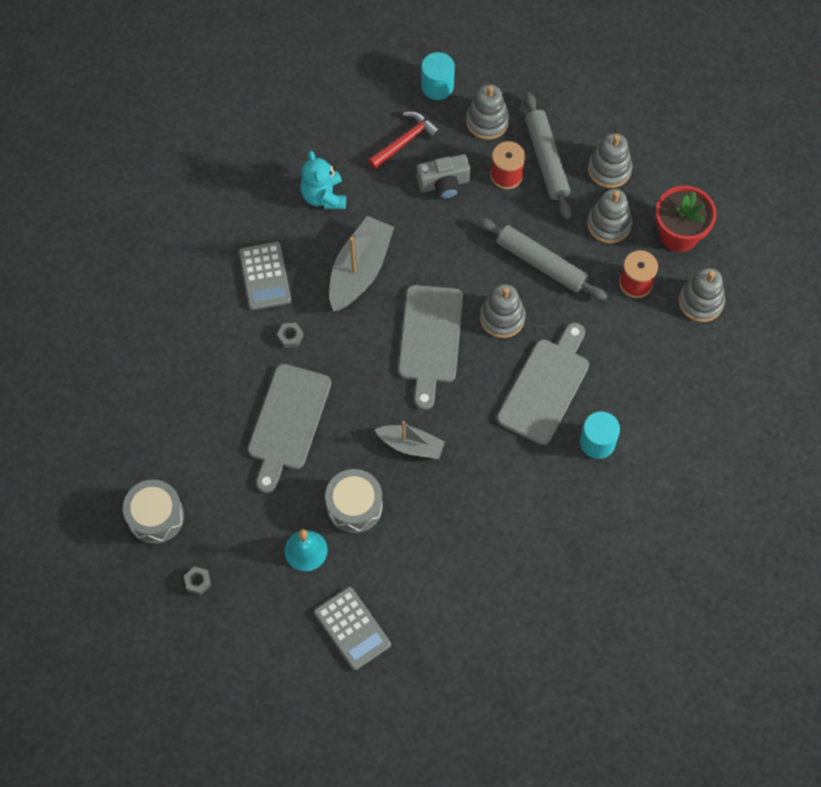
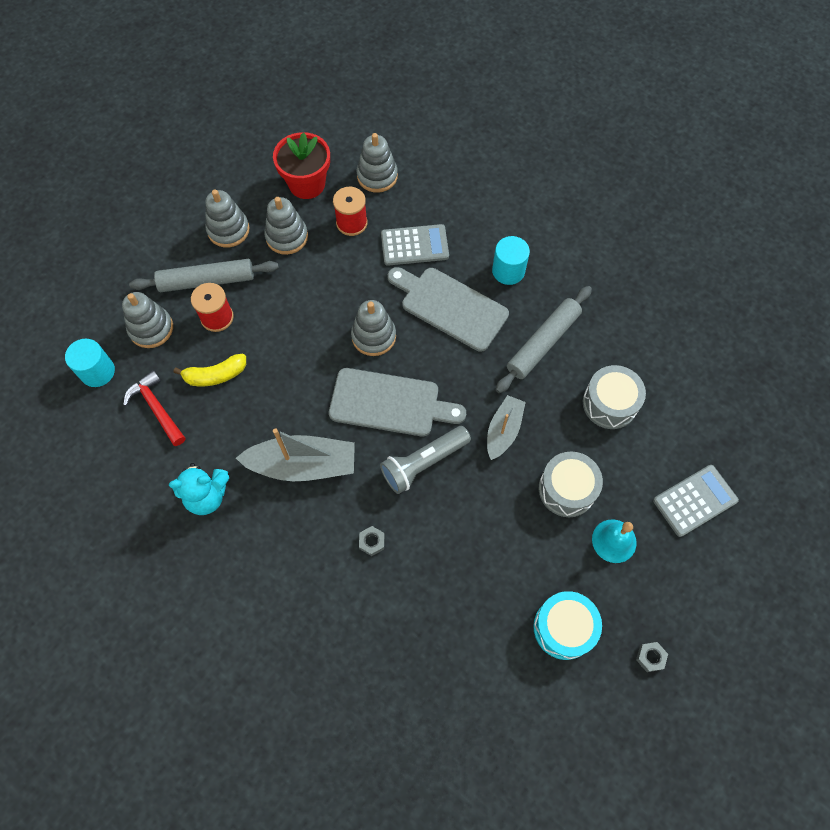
camera: 85 degrees left, 0 degrees up
grey drum [123,479,184,544] -> grey drum moved to [583,365,646,429]
grey calculator [239,242,291,310] -> grey calculator moved to [381,224,449,266]
grey cutting board [248,364,331,493] -> none
grey boat [329,216,394,311] -> grey boat turned 150 degrees clockwise [236,428,355,481]
grey camera [417,154,470,200] -> yellow banana [173,354,246,386]
grey rolling pin [478,218,607,301] -> grey rolling pin moved to [496,286,592,393]
none -> grey flashlight [380,426,471,494]
none -> turquoise drum [533,591,602,660]

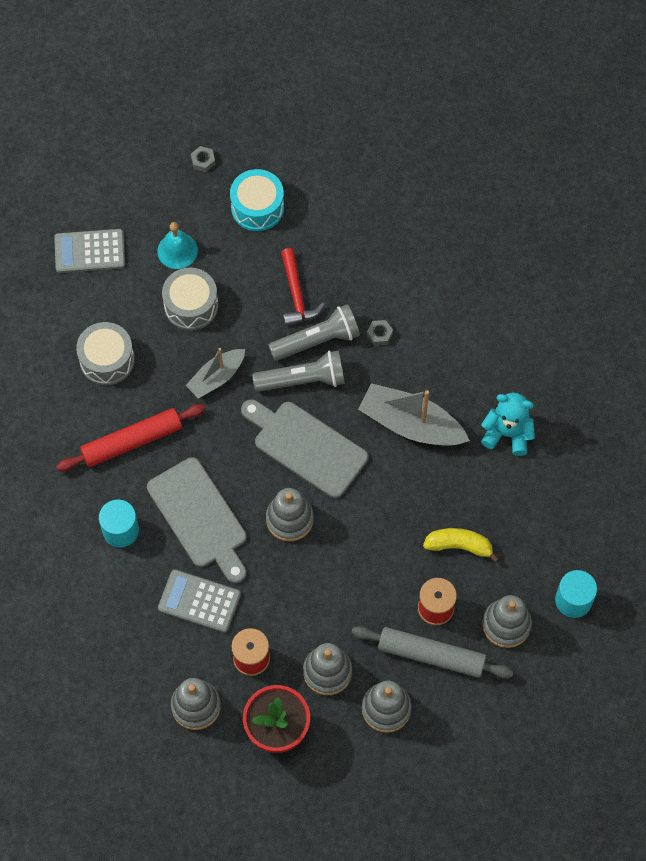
camera: 155 degrees left, 0 degrees up
red hammer [123,370,185,446] -> red hammer moved to [281,248,325,326]
grey rolling pin [496,286,592,393] -> red rolling pin [56,404,206,471]
none -> grey flashlight [268,304,360,361]

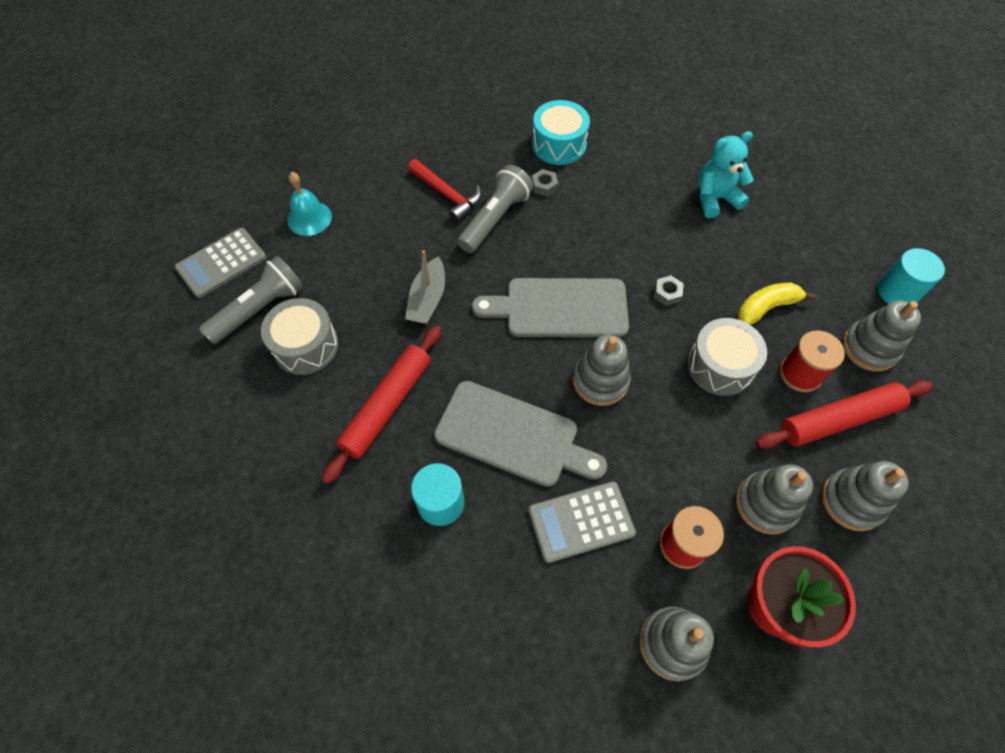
camera: 35 degrees left, 5 degrees down
grey drum [162,268,218,331] -> grey drum moved to [687,318,767,396]
grey nut [191,146,216,172] -> grey nut moved to [654,275,684,306]
turquoise drum [230,169,284,231] -> turquoise drum moved to [532,100,590,165]
grey flashlight [252,350,345,392] -> grey flashlight moved to [199,256,304,344]
grey rolling pin [351,626,513,679] -> red rolling pin [755,380,933,449]
grey boat [358,383,470,446] -> none

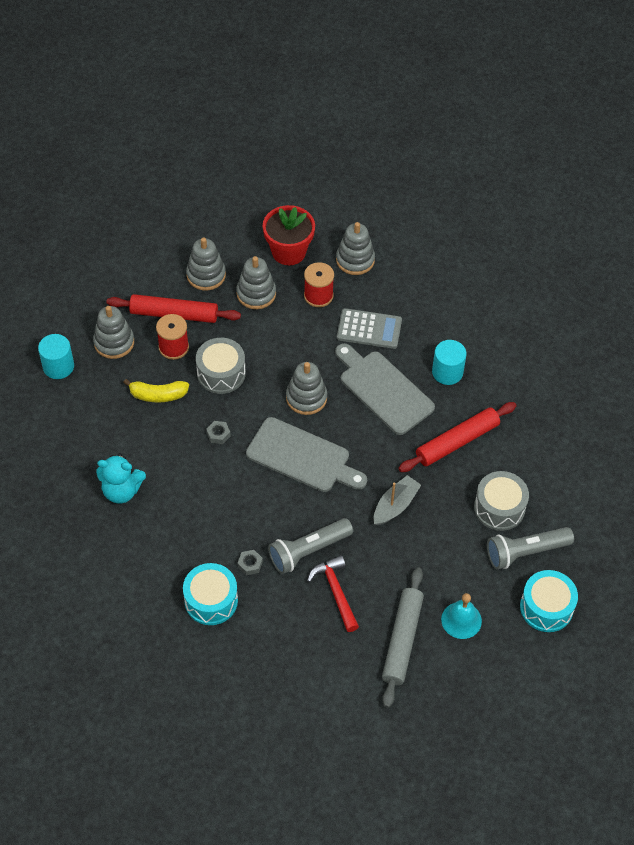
camera: 155 degrees left, 5 degrees down
grey calculator [175,228,266,298] -> turquoise drum [520,570,578,632]
none -> grey rolling pin [382,568,424,708]

